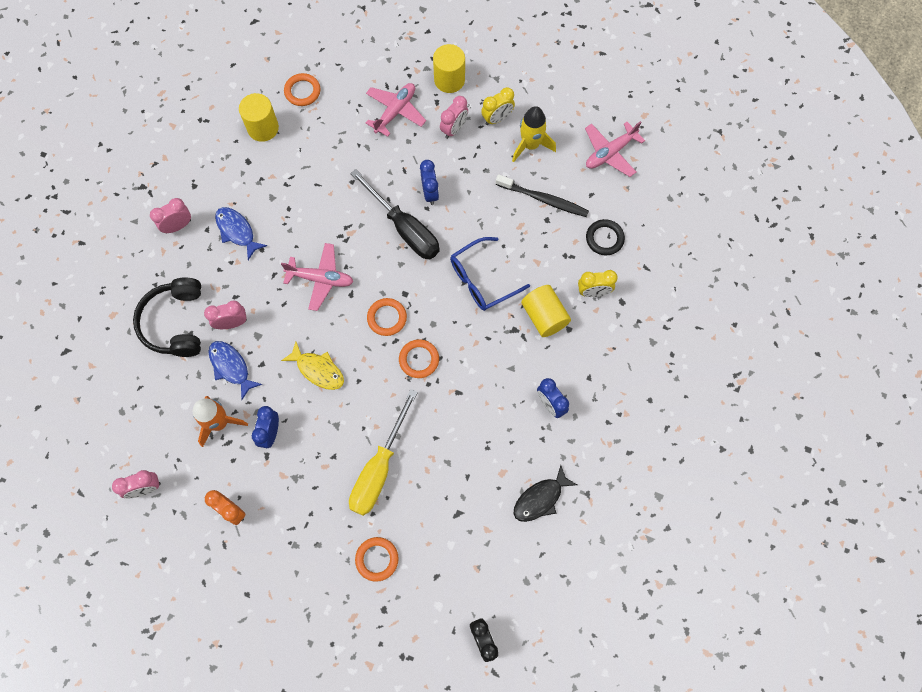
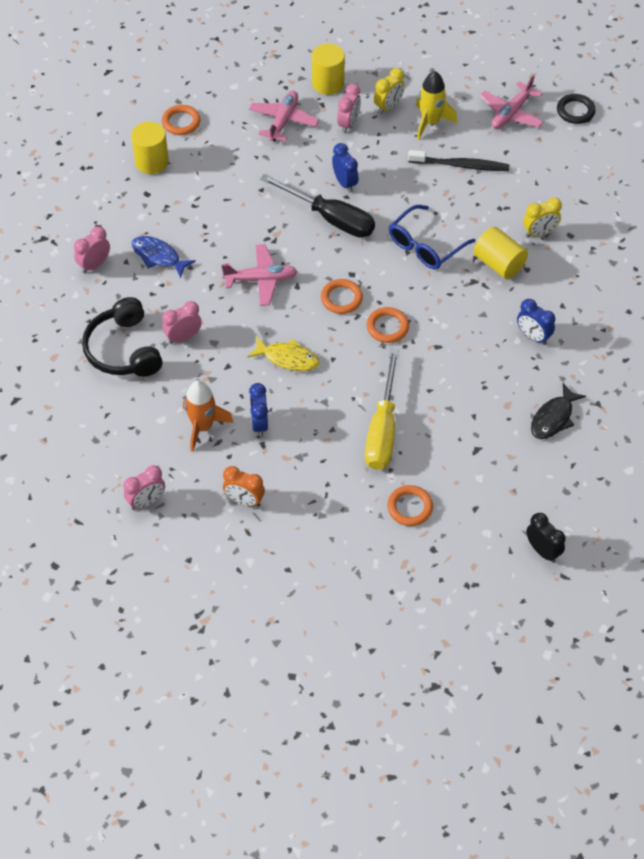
camera: 15 degrees left, 15 degrees down
blue fish [208,341,262,400] -> none
black ring [586,219,625,255] -> black ring moved to [557,94,596,124]

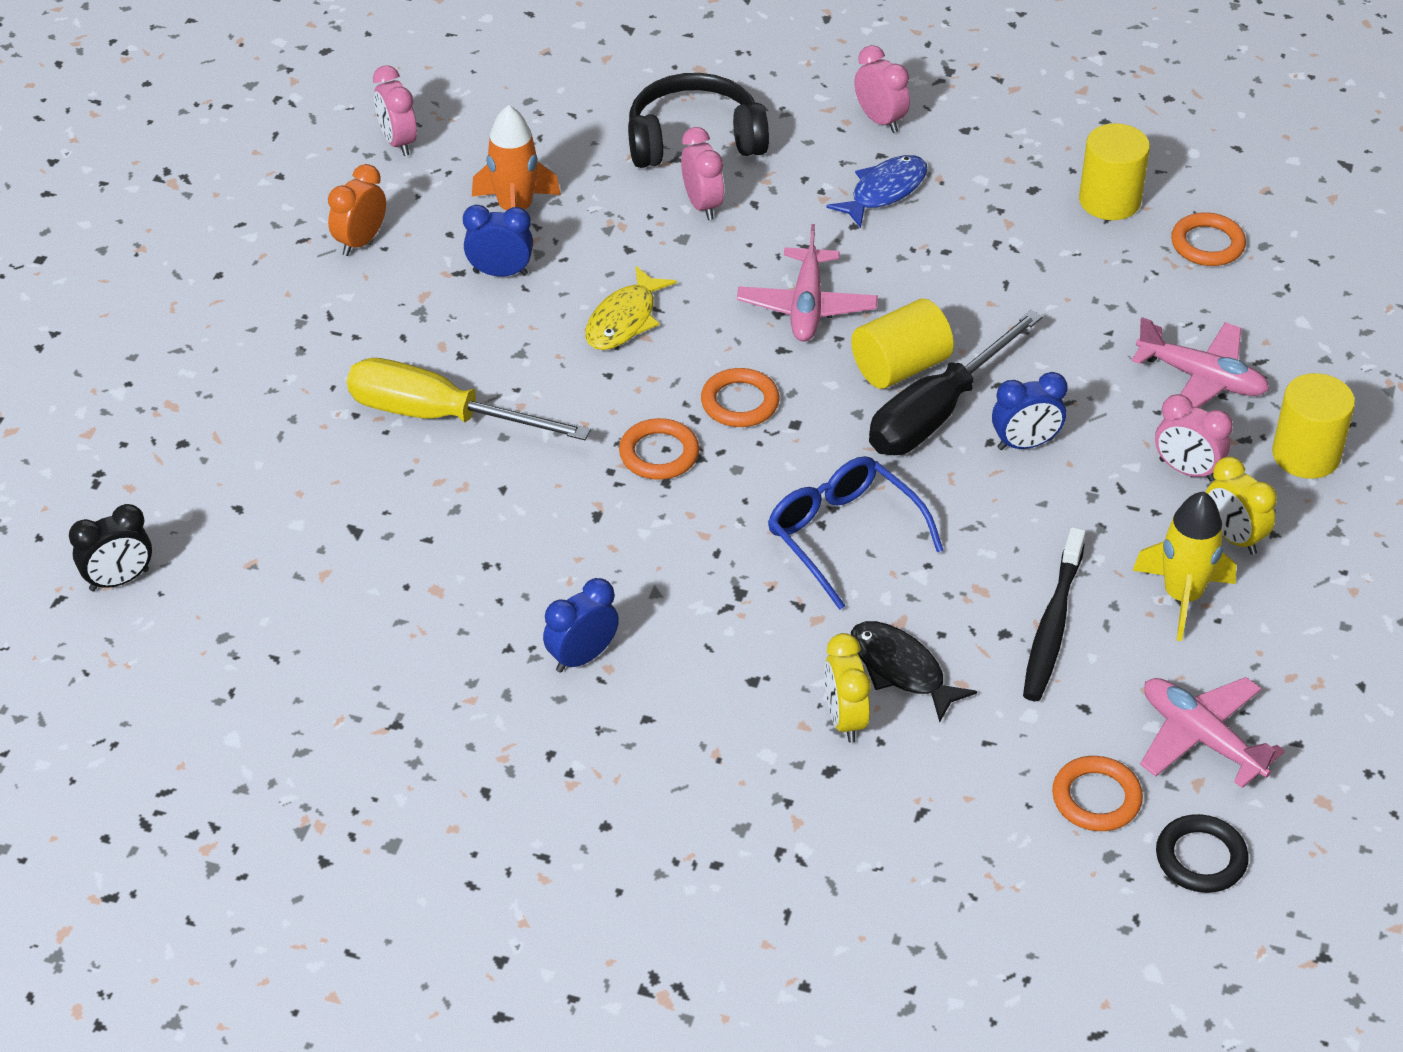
camera: 100 degrees right, 10 degrees down
orange ring [387,485,433,526] -> orange ring moved to [1052,756,1143,831]
yellow cylinder [473,227,528,279] -> yellow cylinder moved to [851,299,954,389]
black fish [531,383,586,439] -> black fish moved to [851,621,977,722]

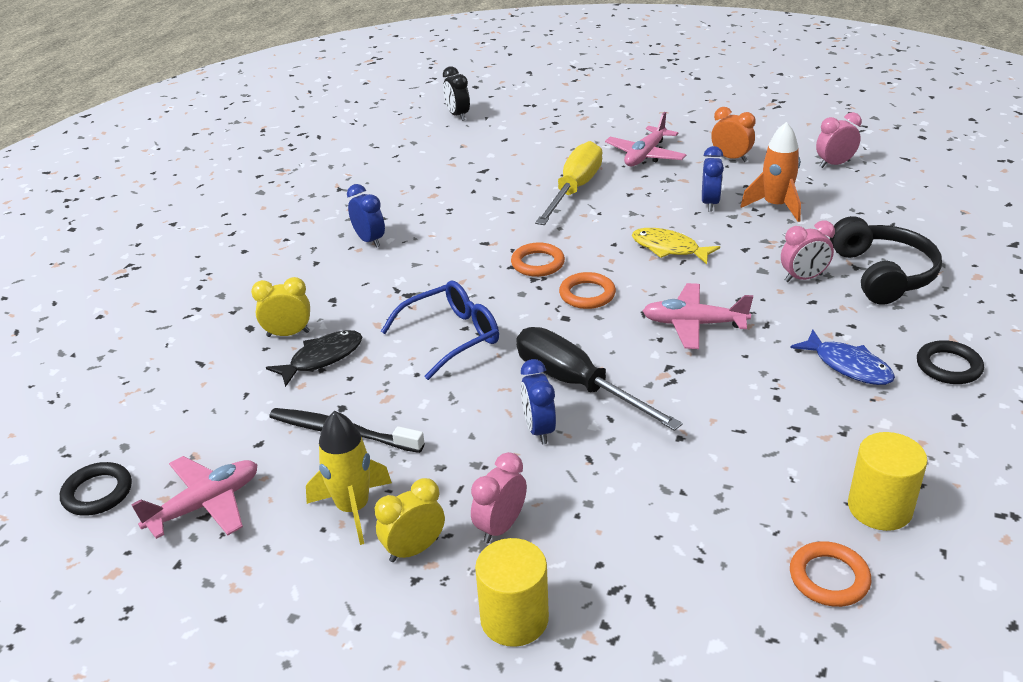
camera: 95 degrees right, 10 degrees down
yellow cylinder [851,299,954,389] -> none
pink clock [854,45,910,133] -> black ring [917,340,984,384]
orange ring [1052,756,1143,831] -> none
pink plane [1132,317,1269,408] -> pink plane moved to [605,112,687,166]

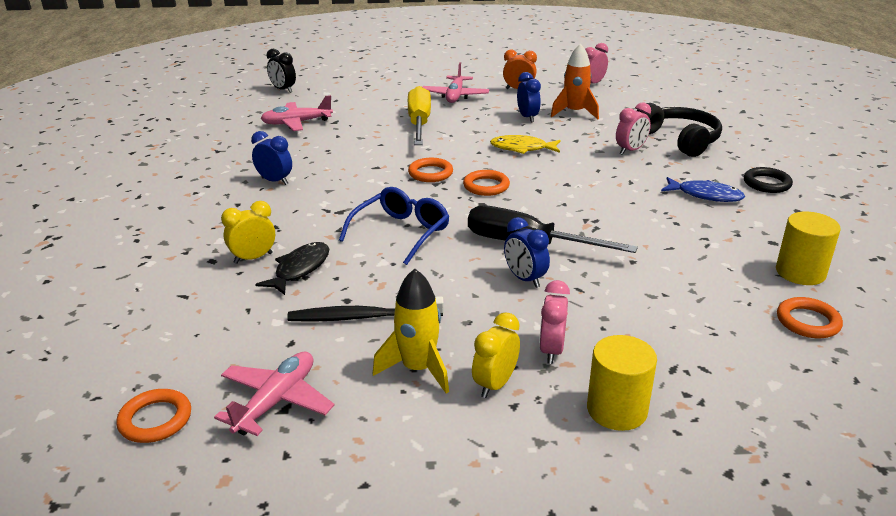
camera: 25 degrees left, 5 degrees down
black ring [60,462,132,516] -> orange ring [116,389,191,443]
pink plane [643,283,753,349] -> pink plane moved to [260,95,333,131]

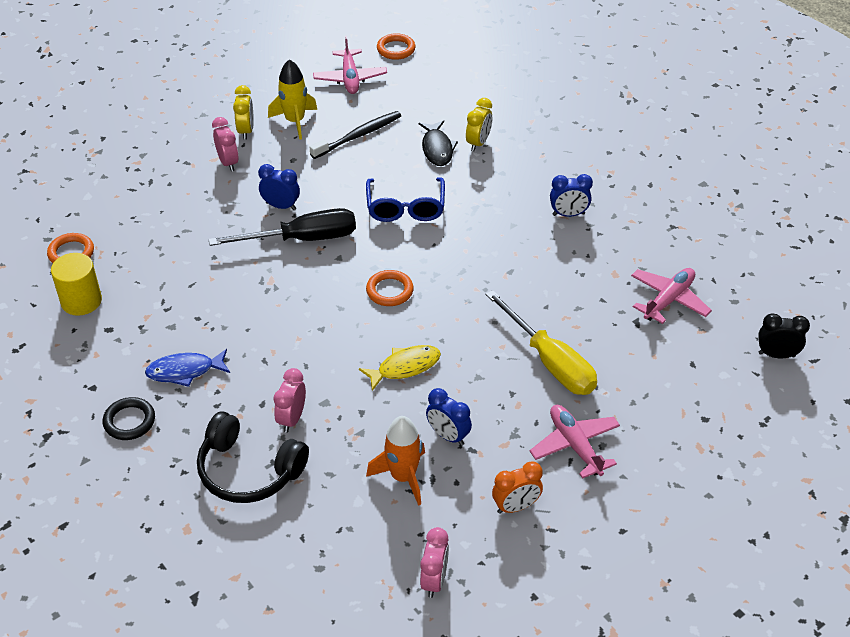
camera: 145 degrees right, 15 degrees up
orange ring [408,158,453,182] -> none
yellow cylinder [587,335,657,431] -> none

